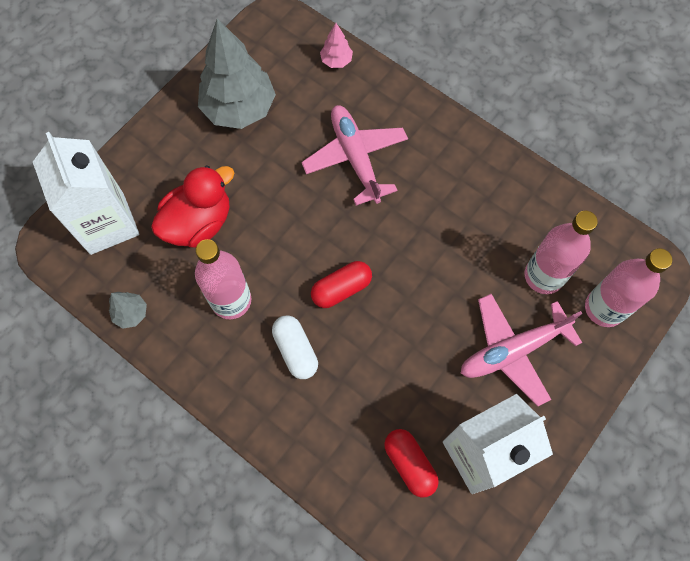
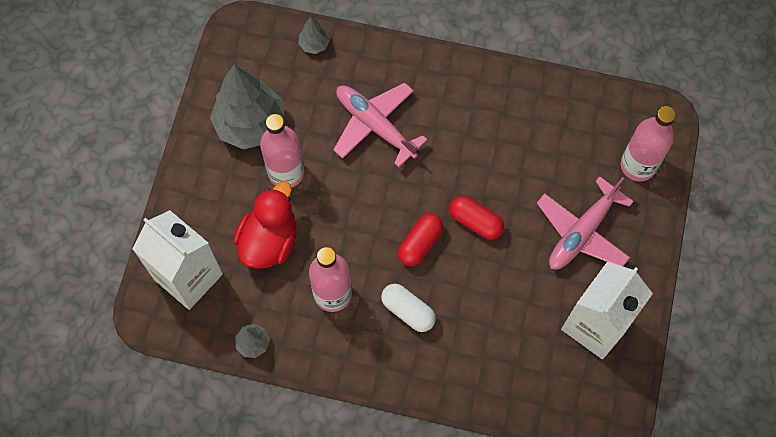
camera: 25 degrees left, 0 degrees up
pink tree [320,23,353,68] -> grey tree [298,17,330,54]
red capsule [384,429,439,498] -> red capsule moved to [449,196,504,240]
pink bottle [525,211,598,294] -> pink bottle moved to [260,114,304,188]

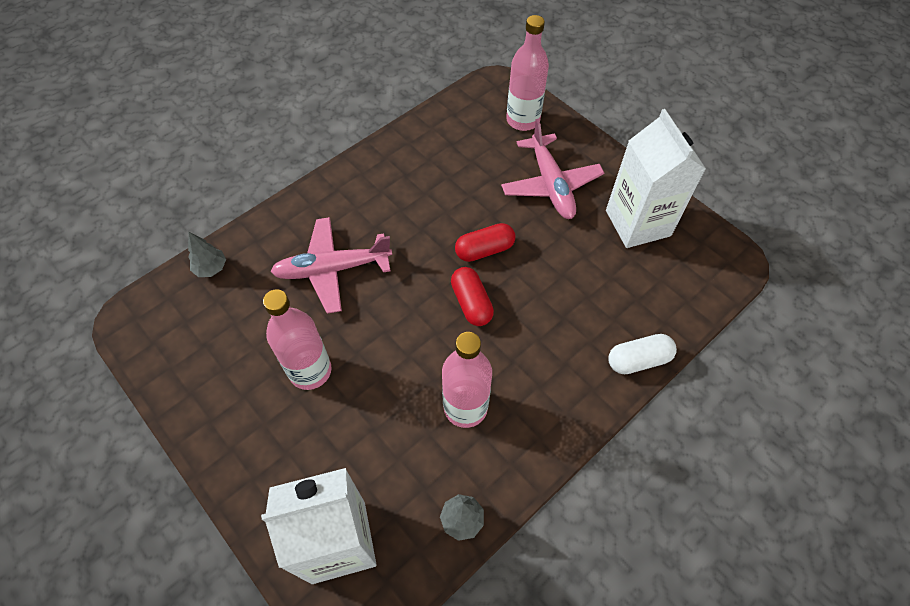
camera: 55 degrees left, 10 degrees down
grey tree [210,64,285,150] -> none
red duck [233,181,297,269] -> none
white capsule [381,284,436,332] -> white capsule moved to [608,334,677,374]

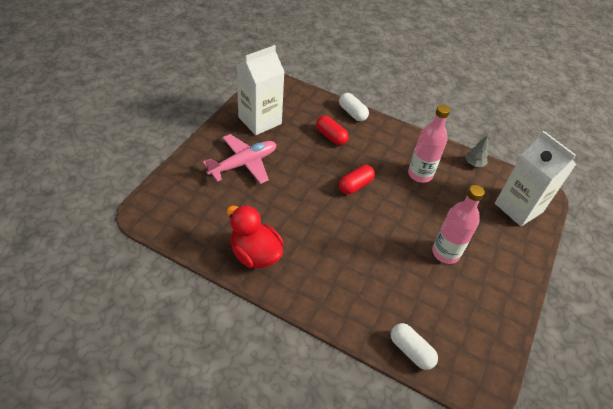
camera: 115 degrees left, 10 degrees down
grey tree [188,232,226,277] -> white capsule [391,323,438,370]
pink plane [271,217,392,314] -> none
red capsule [455,223,515,262] -> red capsule moved to [316,116,349,145]
pink bottle [506,15,549,131] -> none
none -> red duck [227,205,283,268]

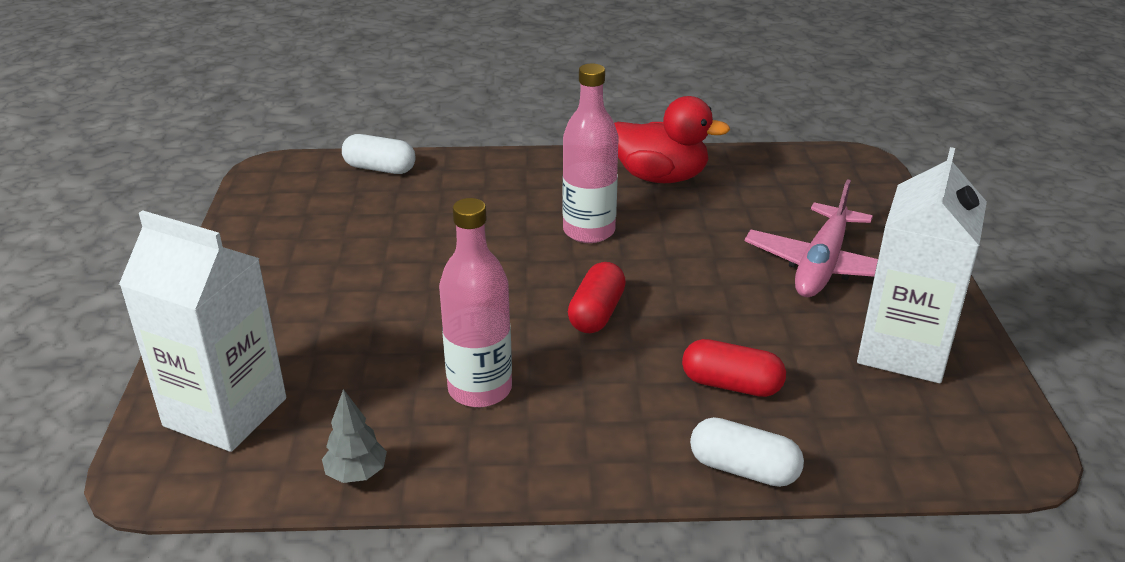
camera: 155 degrees right, 15 degrees down
pink bottle [432,185,485,264] -> pink bottle moved to [563,64,619,243]

